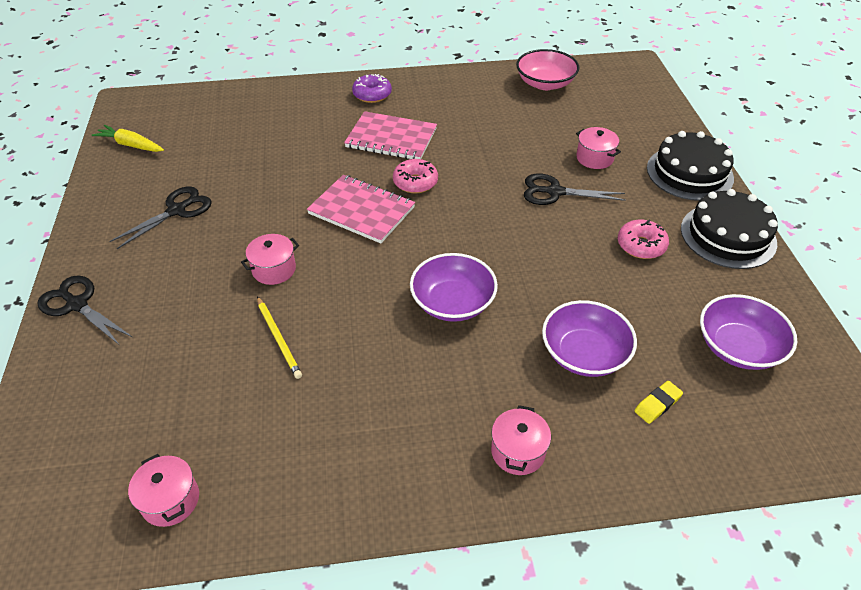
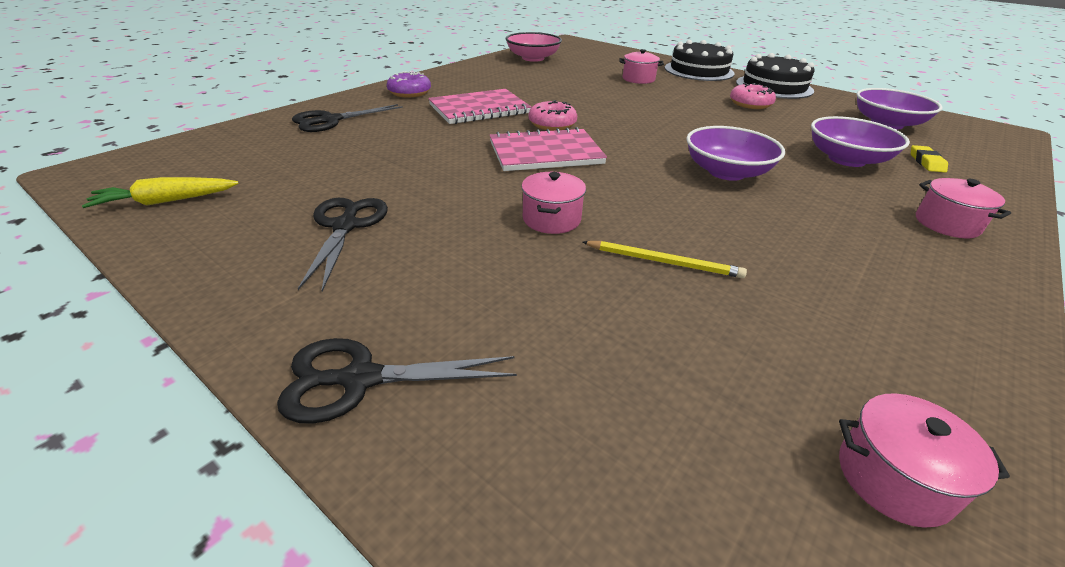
camera: 45 degrees left, 10 degrees down
black scissors [524,174,626,205] -> black scissors moved to [292,104,403,132]

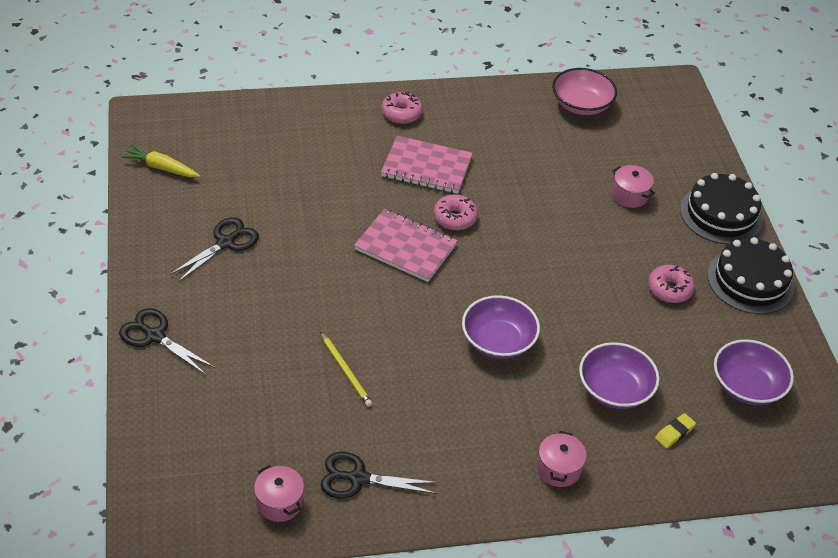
camera: 40 degrees right, 10 degrees up
black scissors [292,104,403,132] -> black scissors moved to [321,452,439,499]
purple donut [387,71,431,97] -> pink donut [381,92,423,124]
pink pot [521,172,586,234] -> none

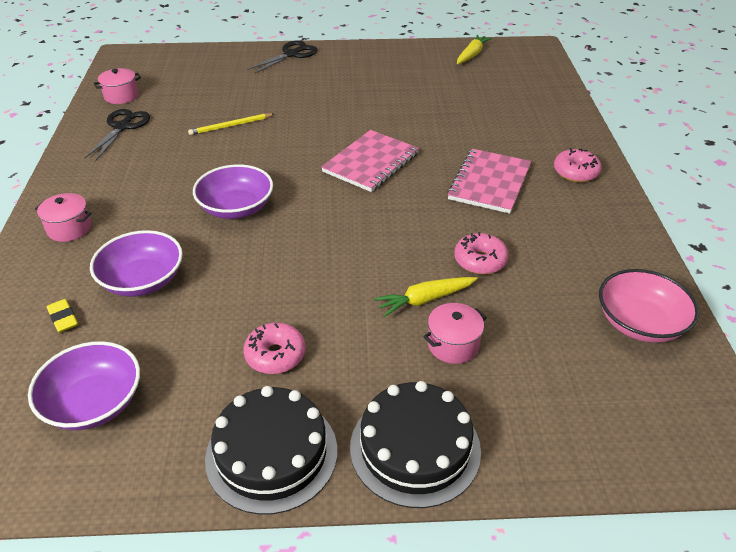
camera: 100 degrees right, 5 degrees down
black scissors [169,217,259,282] -> none
pink donut [434,194,478,230] -> pink donut moved to [454,232,509,274]
none -> yellow carrot [374,277,477,317]

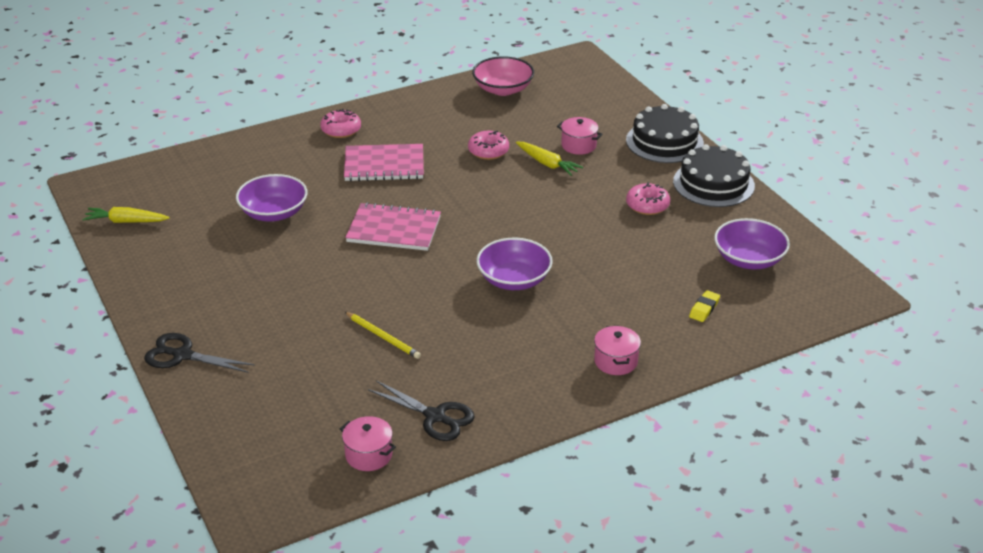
camera: 115 degrees left, 5 degrees down
black scissors [84,109,150,161] -> black scissors turned 135 degrees counterclockwise [368,380,475,441]
purple bowl [90,230,183,297] -> purple bowl moved to [236,174,307,222]

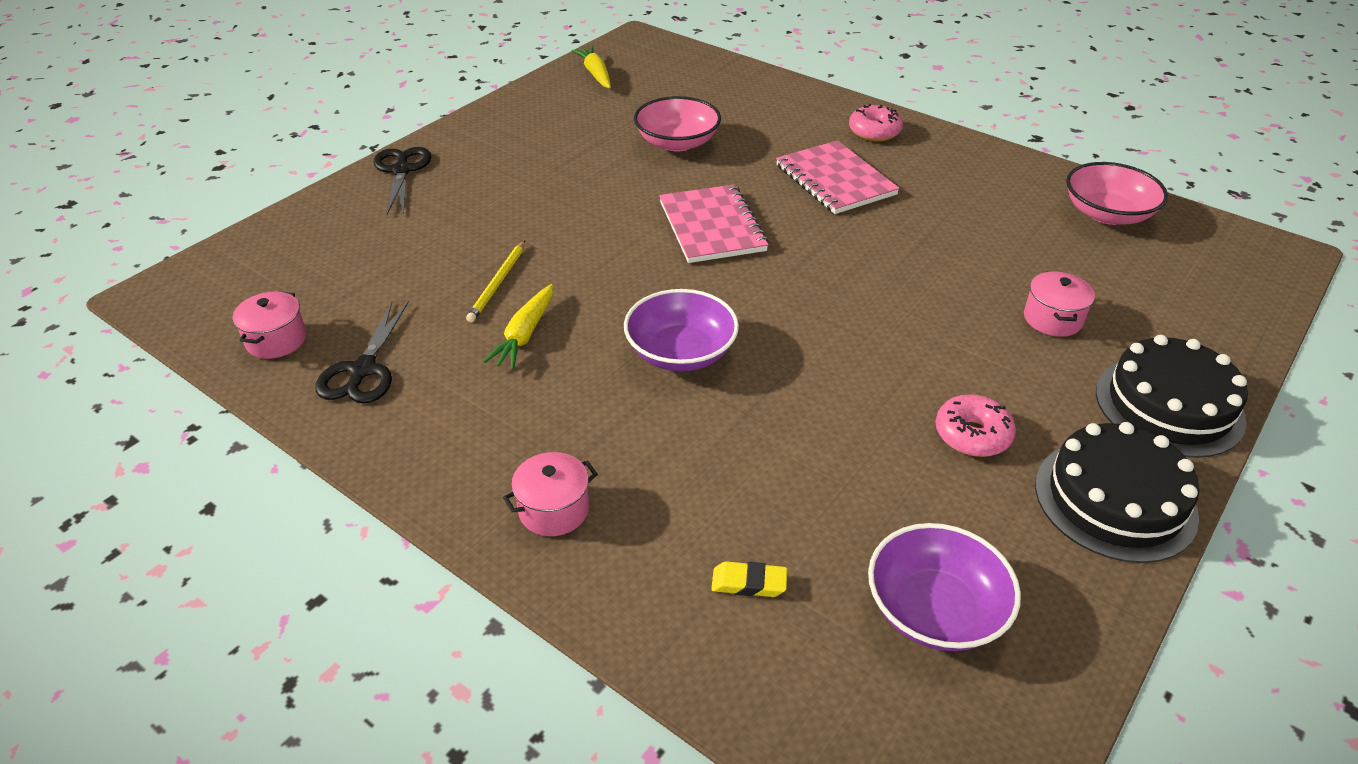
camera: 65 degrees right, 5 degrees up
purple bowl [236,174,307,222] -> pink bowl [634,96,721,152]
pink donut [468,131,509,160] -> none
yellow carrot [516,142,583,176] -> yellow carrot moved to [483,284,553,369]

